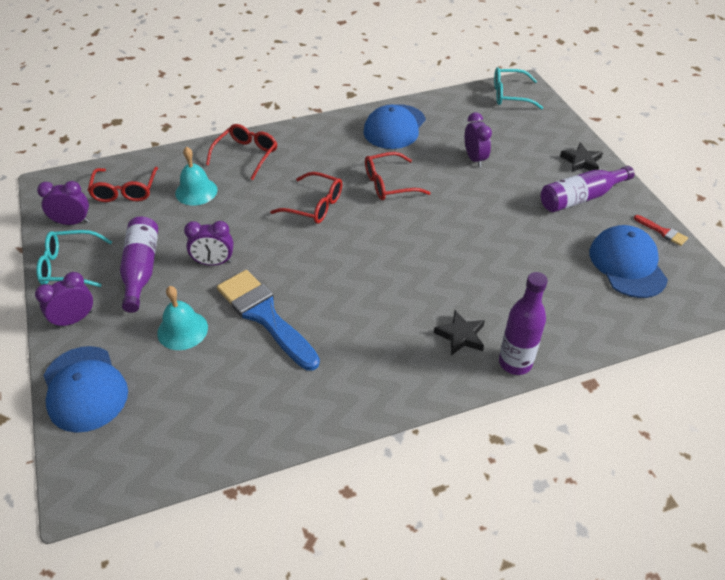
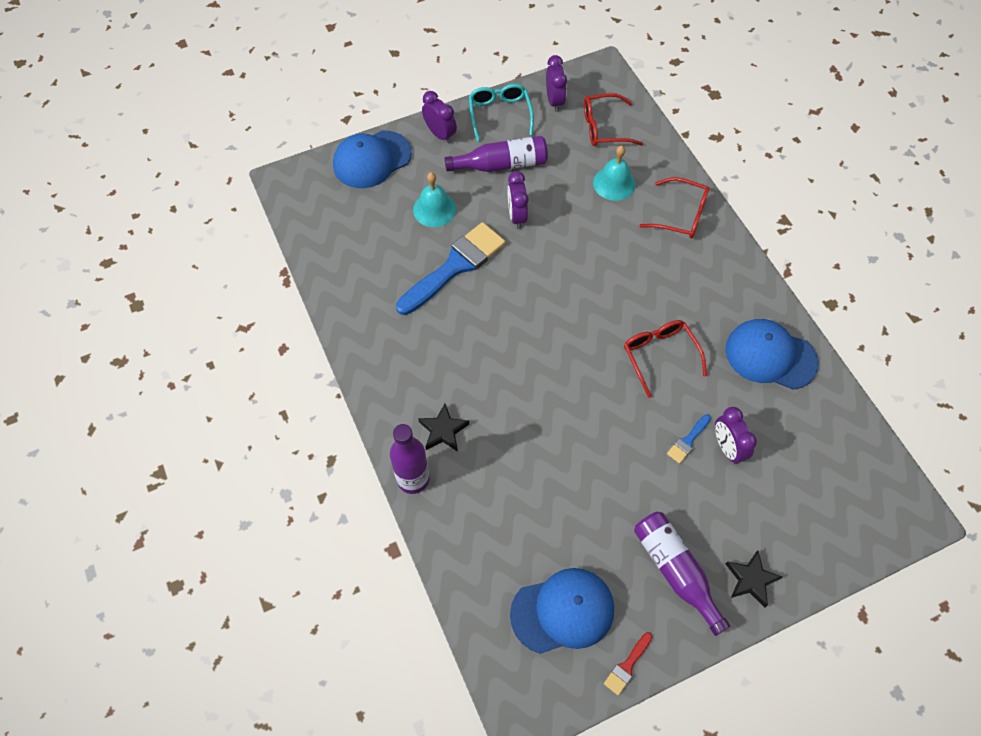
camera: 85 degrees right, 15 degrees up
red glasses [270,172,342,224] -> none
purple clock [465,112,492,167] -> purple clock turned 90 degrees clockwise [715,407,757,464]
turquoise glasses [494,67,543,110] -> none
none -> blue brush [667,414,711,464]

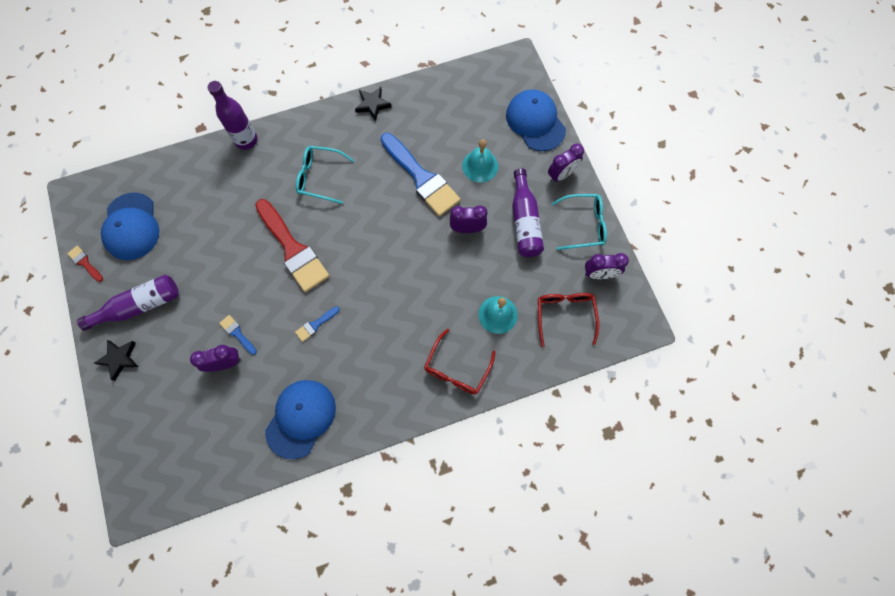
camera: 95 degrees right, 10 degrees up
black star [418,404,469,452] -> black star moved to [355,87,392,121]
red glasses [624,320,707,398] -> blue brush [295,306,340,342]
none -> red brush [255,199,329,292]
none -> turquoise glasses [296,146,354,204]

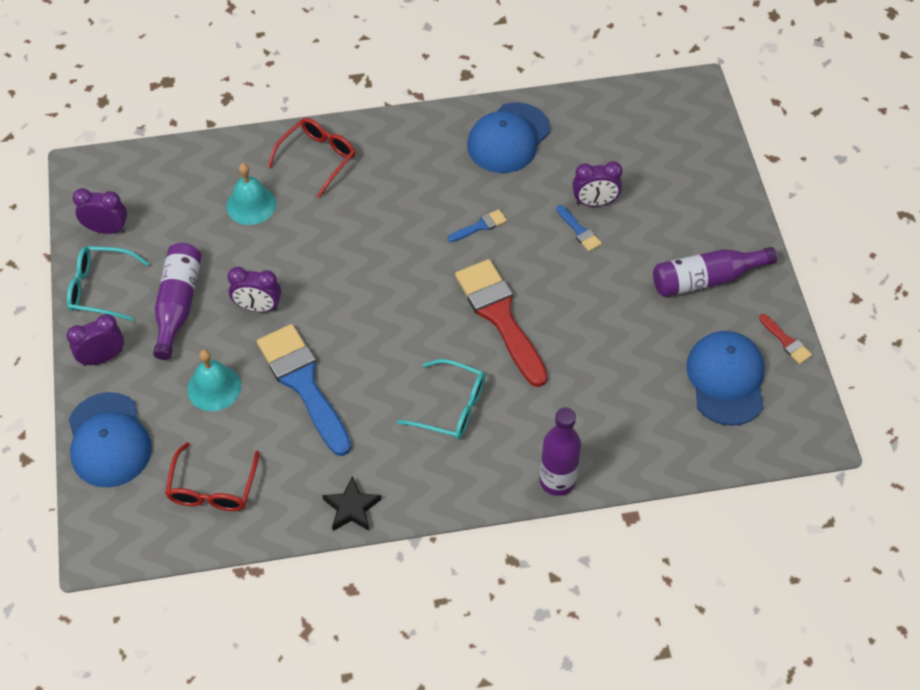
camera: 170 degrees left, 15 degrees down
black star [94,340,138,381] -> none
red glasses [538,293,599,347] -> red glasses moved to [165,442,260,511]

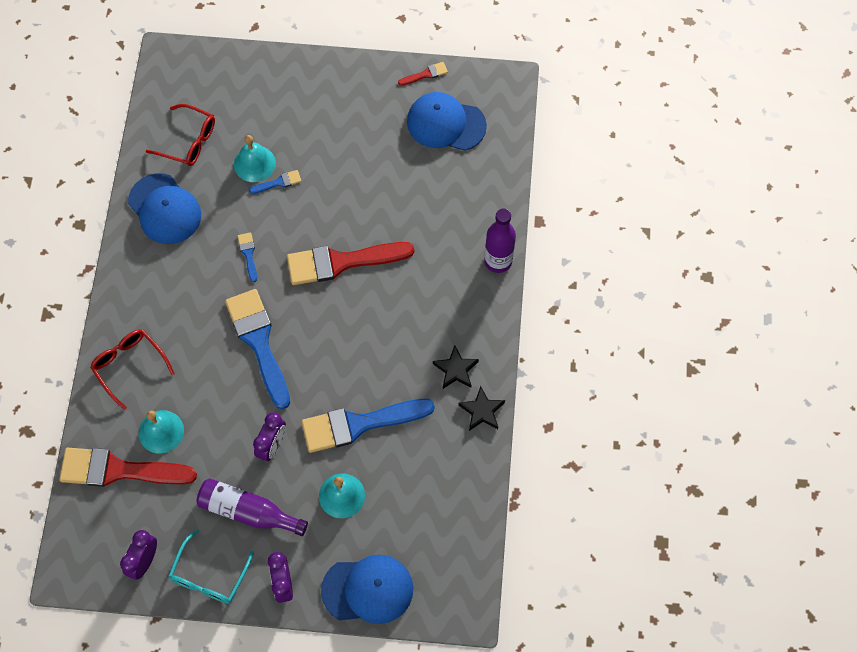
camera: 75 degrees left, 10 degrees up
red glasses [165,442,260,511] -> red glasses moved to [146,104,215,166]
turquoise glasses [397,359,485,439] -> none
purple clock [572,161,623,207] -> turquoise bell [234,135,276,182]
purple bottle [653,247,777,297] -> none
none -> red brush [60,448,197,487]
none -> blue brush [225,289,290,410]
none -> black star [433,346,479,389]

